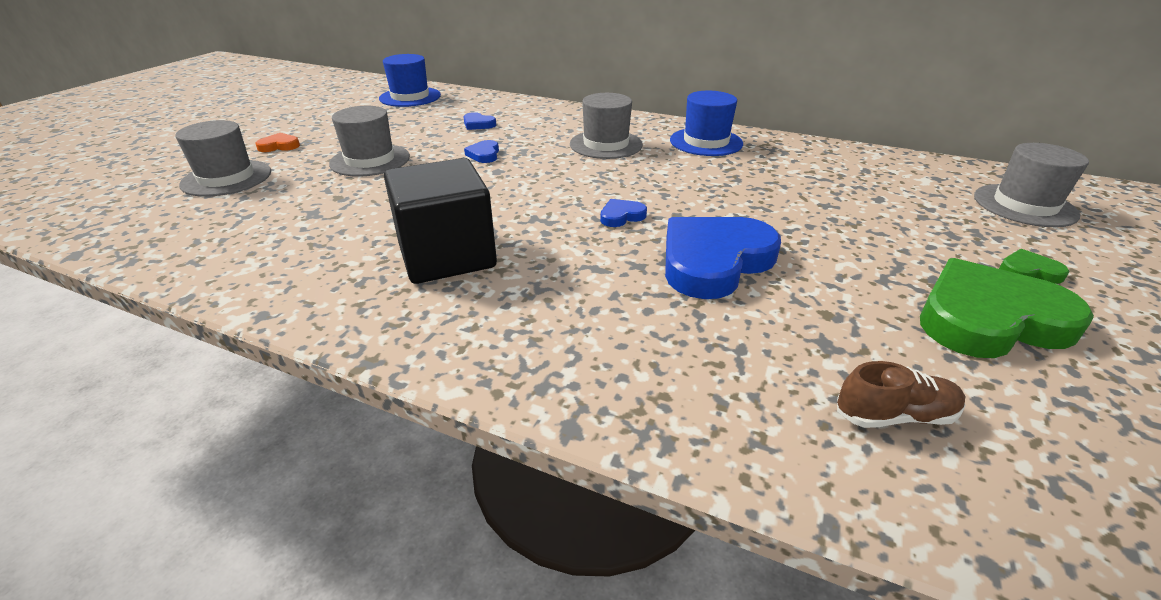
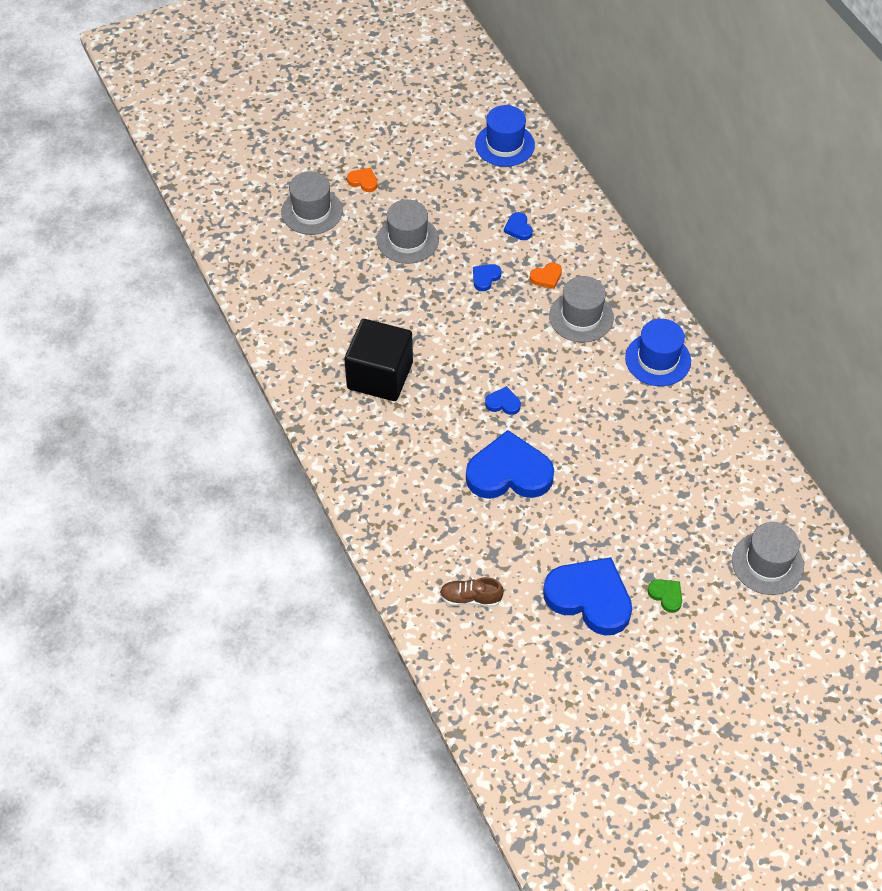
camera: 40 degrees right, 20 degrees up
brown shoe [837,361,966,428] -> brown shoe turned 150 degrees clockwise [440,577,504,607]
green heart [920,258,1094,358] -> blue heart [543,557,632,636]
none -> orange heart [530,263,562,289]

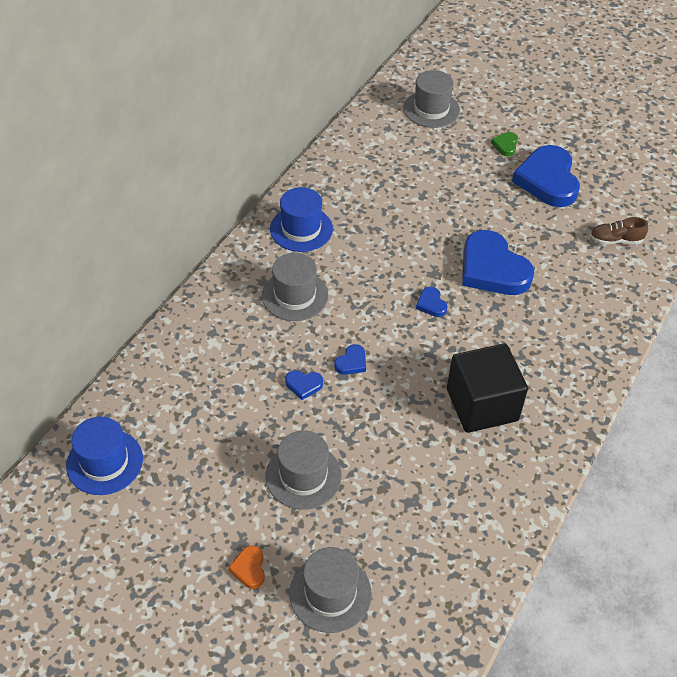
camera: 125 degrees left, 5 degrees down
brown shoe [440,577,504,607] -> brown shoe turned 120 degrees clockwise [590,217,648,245]
blue heart [504,212,533,240] -> blue heart moved to [334,344,366,375]
orange heart [530,263,562,289] -> none

